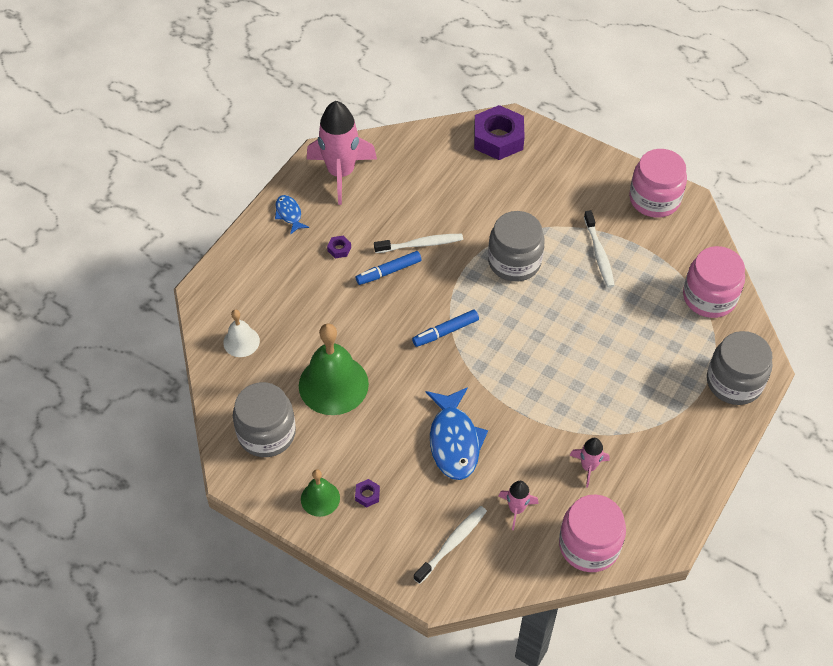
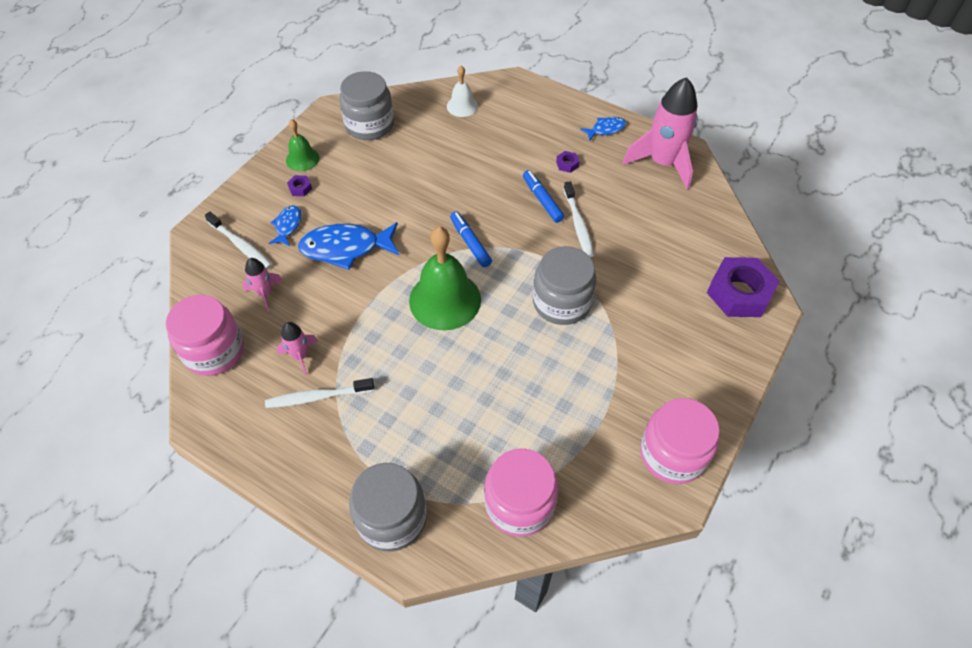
camera: 90 degrees right, 0 degrees up
green bell [299,324,369,415] -> green bell moved to [409,227,481,330]
white toothbrush [584,210,615,288] -> white toothbrush moved to [265,378,374,408]
none -> blue fish [269,205,301,246]

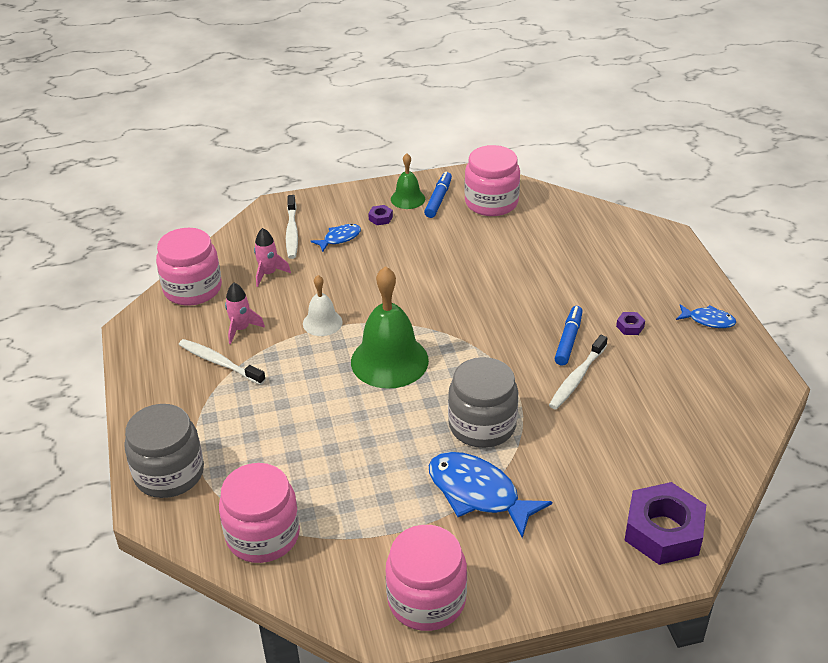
camera: 45 degrees right, 15 degrees down
blue fish [298,222,400,270] -> blue fish moved to [429,452,552,538]
grey jar [339,71,394,140] -> pink jar [464,145,520,216]
white bell [447,66,478,117] -> white bell moved to [303,275,343,336]
blue marker [450,212,492,267] -> blue marker moved to [424,172,452,218]
pink rocket [623,77,698,190] -> none

